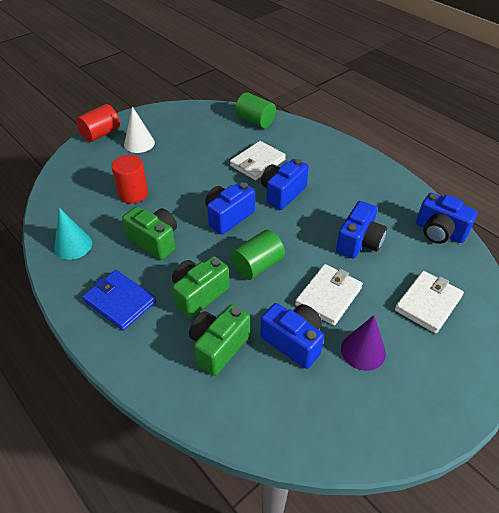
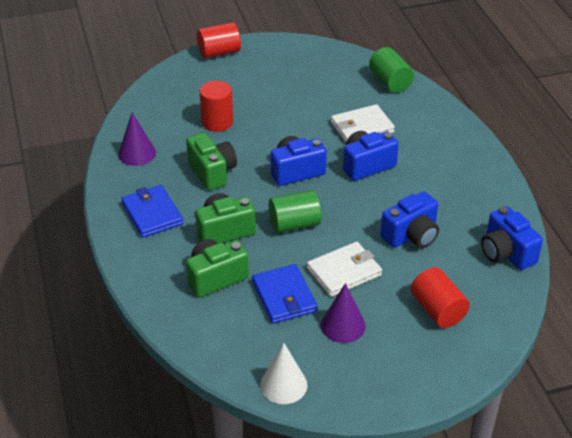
camera: 25 degrees right, 5 degrees down
turquoise cone [54,208,92,260] -> purple cone [118,113,156,166]
white cone [124,106,155,153] -> white cone moved to [260,343,308,404]
blue camera [260,303,324,369] -> blue wallet [252,264,318,324]
white wallet [395,271,464,334] -> red cylinder [411,267,470,328]

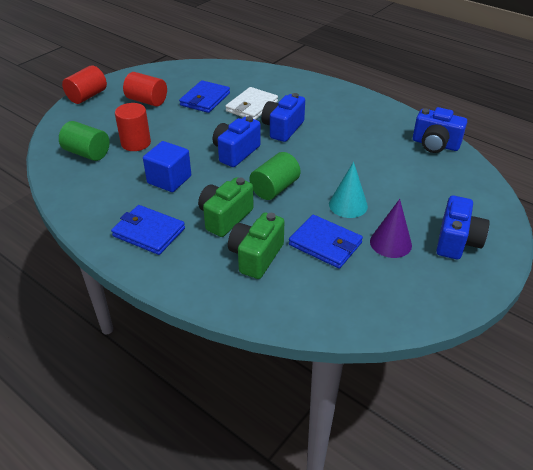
camera: 35 degrees left, 0 degrees up
purple cone [118,113,156,166] -> none
green camera [186,133,237,191] -> blue cube [143,141,191,192]
white cone [260,343,308,404] -> none
white wallet [307,242,382,297] -> turquoise cone [329,162,368,218]
green cylinder [369,47,414,93] -> green cylinder moved to [59,121,110,161]
blue camera [380,191,439,248] -> blue camera moved to [436,196,490,259]
red cylinder [411,267,470,328] -> red cylinder moved to [123,72,167,107]
none -> blue wallet [179,80,230,113]

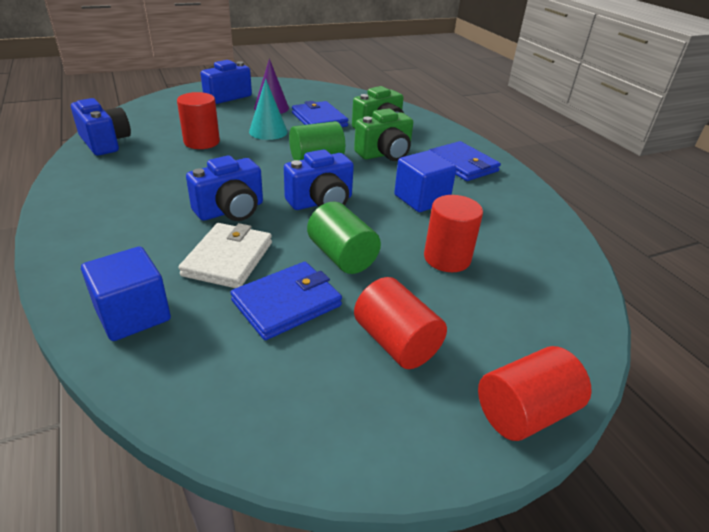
camera: 155 degrees left, 5 degrees down
green cylinder [59,121,110,161] -> green cylinder moved to [307,202,381,274]
white wallet [225,87,278,120] -> white wallet turned 45 degrees counterclockwise [179,223,272,288]
none -> blue cube [81,247,171,341]
none -> red cylinder [177,92,220,149]

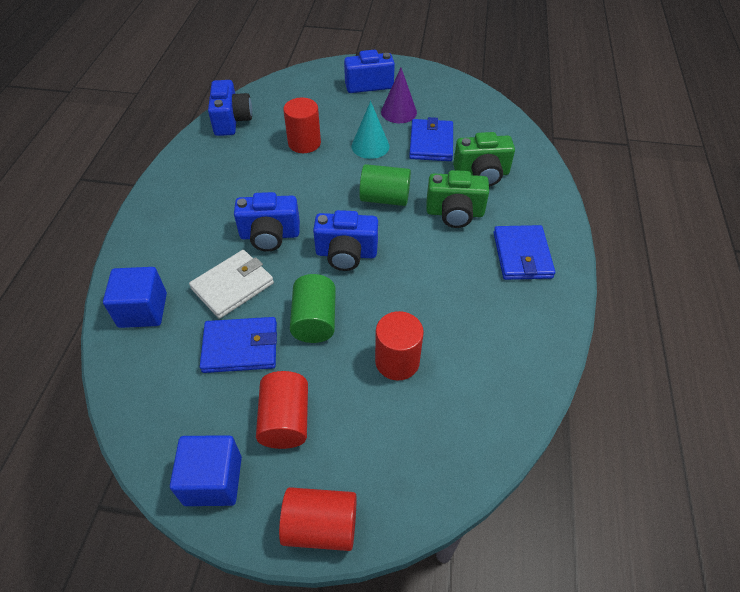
camera: 35 degrees right, 15 degrees up
blue cube [394,150,457,212] -> blue cube moved to [170,435,242,506]

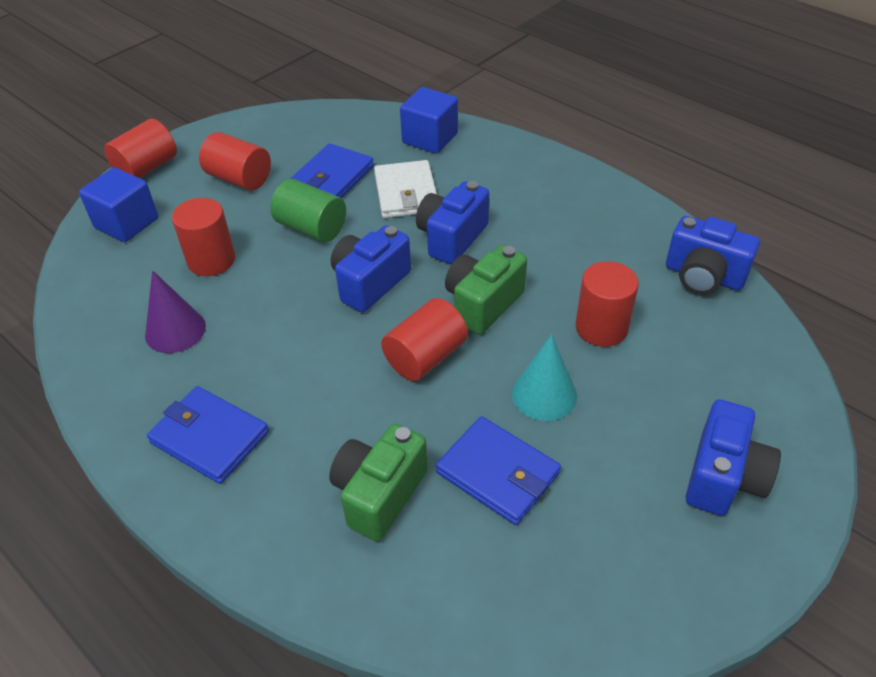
camera: 125 degrees right, 5 degrees down
blue cube [170,435,242,506] -> blue cube moved to [79,167,158,242]
green cylinder [359,164,411,206] -> red cylinder [381,298,468,381]
purple cone [381,68,417,123] -> purple cone moved to [145,270,206,353]
green camera [426,170,489,228] -> green camera moved to [445,245,527,335]

